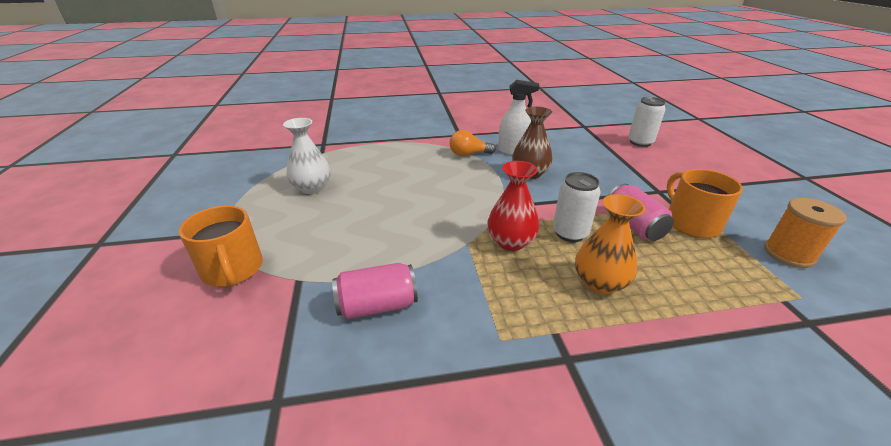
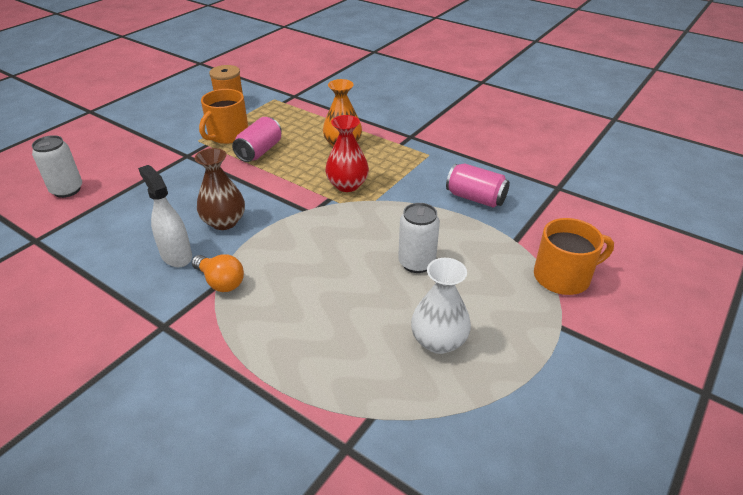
camera: 135 degrees left, 5 degrees up
orange mug [179,205,263,287] -> orange mug turned 60 degrees clockwise [534,218,614,295]
white can [553,172,601,242] -> white can moved to [398,203,440,273]

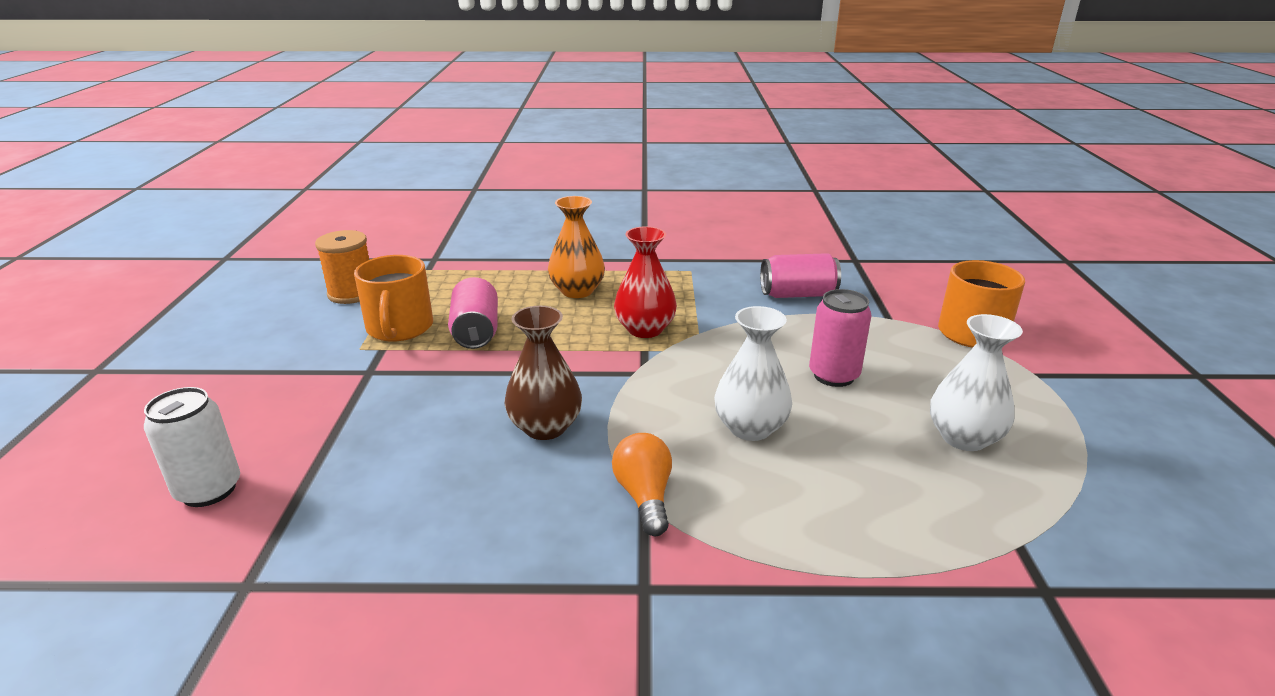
camera: 35 degrees left, 10 degrees down
white spray bottle [138,165,192,267] -> none
orange light bulb [192,254,244,292] -> orange light bulb turned 105 degrees counterclockwise [612,433,672,536]
white can [398,203,440,273] -> pink can [809,289,872,387]
none -> white vase [714,306,792,441]

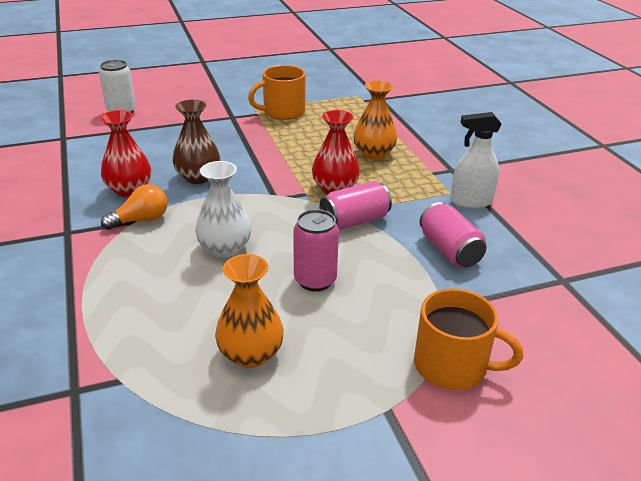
camera: 70 degrees right, 5 degrees up
orange spool [315,230,369,304] -> none
pink can [448,277,498,349] -> pink can moved to [320,181,392,230]
white vase [930,314,1023,451] -> orange vase [215,254,284,368]
none -> red vase [100,110,151,197]
none -> white spray bottle [451,112,502,209]

